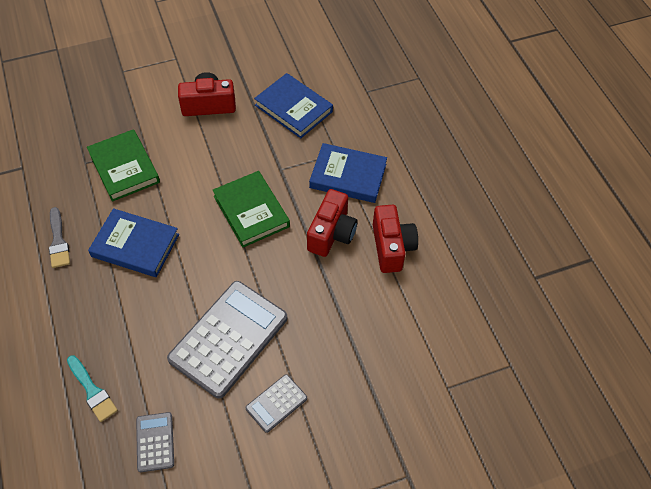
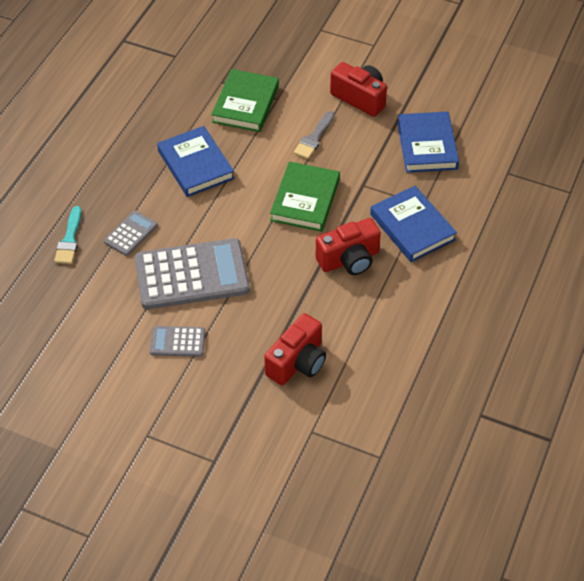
camera: 45 degrees right, 5 degrees down
grey brush [49,207,70,268] -> grey brush moved to [294,111,334,159]
grey calculator [136,412,174,472] -> grey calculator moved to [104,210,158,256]
red camera [373,205,418,273] -> red camera moved to [264,313,326,385]

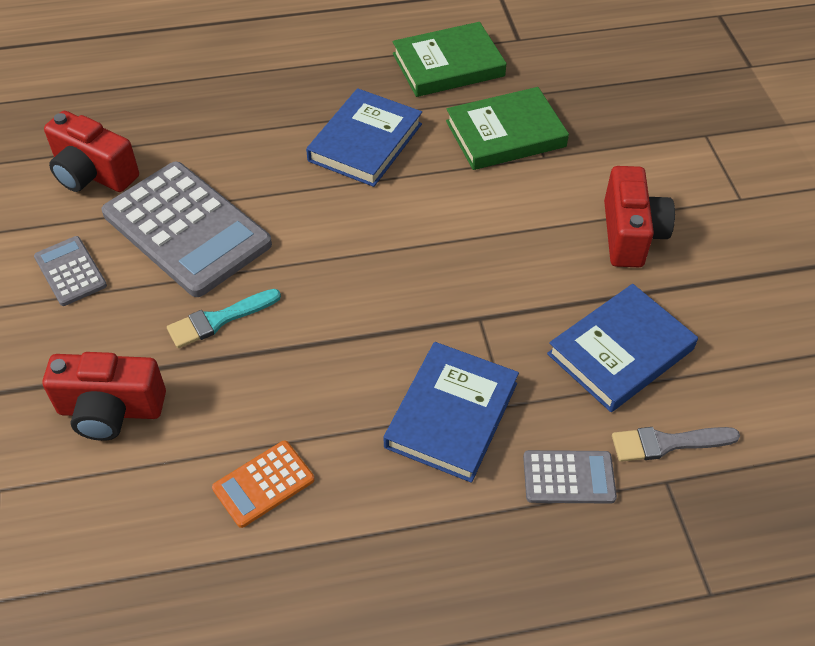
camera: 55 degrees right, 0 degrees up
turquoise brush [54,206,82,264] -> turquoise brush moved to [167,289,281,348]
grey calculator [104,210,158,256] -> grey calculator moved to [523,450,617,504]
green book [270,161,340,232] -> green book moved to [393,22,507,97]
grey brush [294,111,334,159] -> grey brush moved to [612,427,740,462]
red camera [315,218,381,275] -> red camera moved to [44,111,139,192]
none -> orange calculator [212,441,314,528]

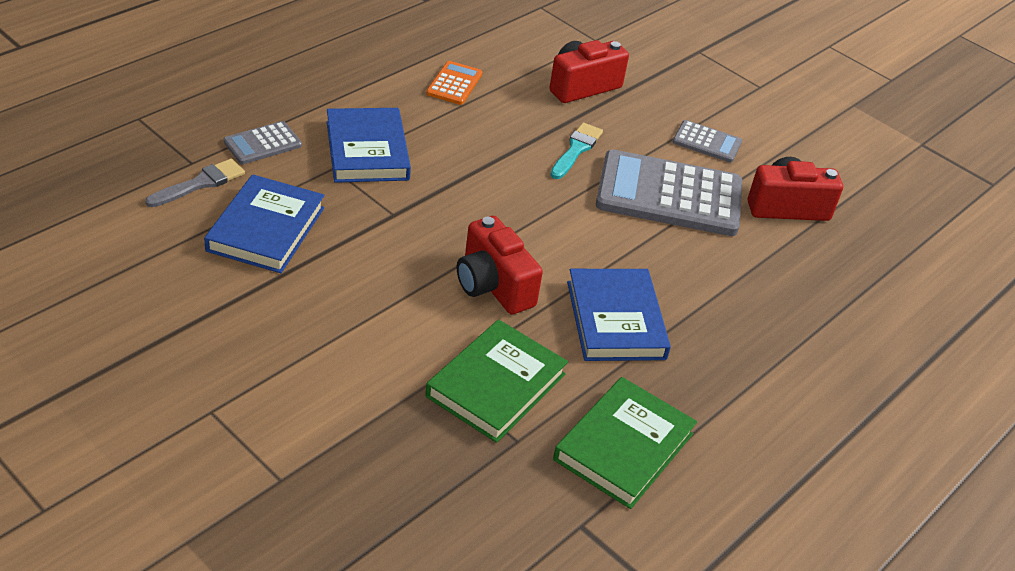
camera: 140 degrees right, 10 degrees down
red camera [604,166,675,267] -> red camera moved to [457,216,543,314]

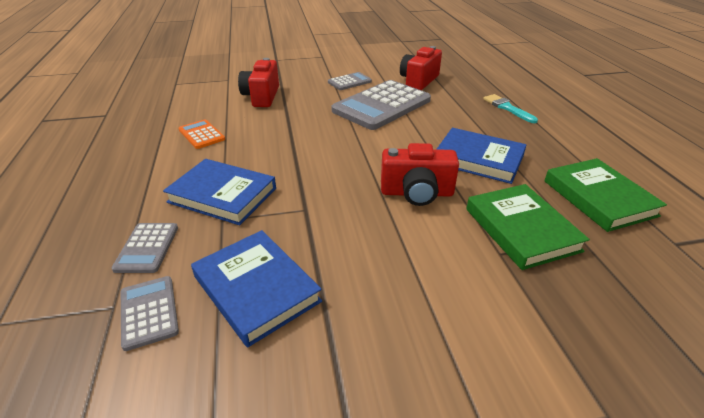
camera: 50 degrees left, 5 degrees down
grey brush [145,159,245,207] -> grey calculator [121,276,179,351]
turquoise brush [550,123,603,179] -> turquoise brush moved to [483,94,538,123]

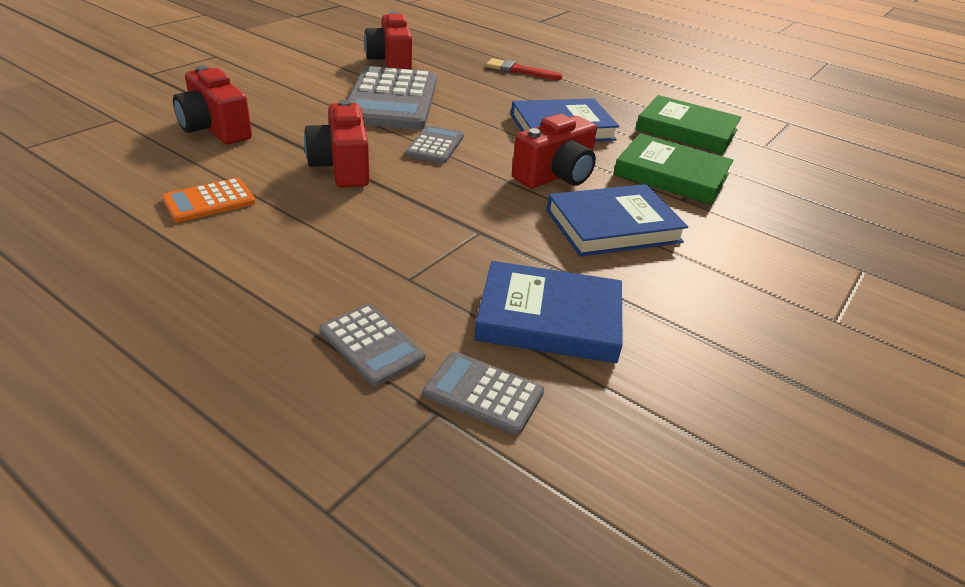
camera: 45 degrees left, 0 degrees up
blue book [163,159,276,225] -> blue book moved to [546,184,688,256]
orange calculator [178,119,225,149] -> orange calculator turned 45 degrees counterclockwise [162,178,256,222]
grey calculator [328,72,372,90] -> grey calculator moved to [405,125,464,164]
turquoise brush [483,94,538,123] -> red brush [486,58,563,80]
none -> red camera [304,100,370,187]

